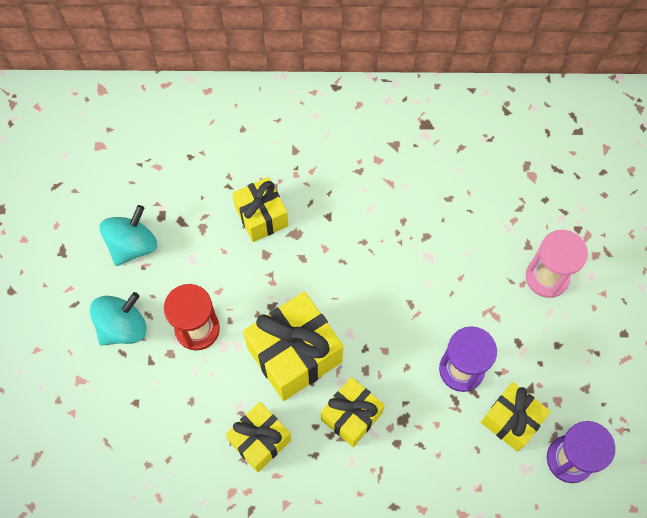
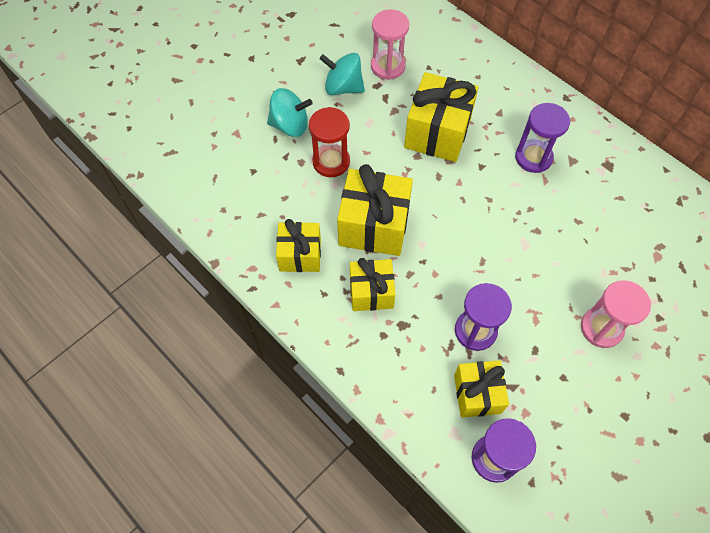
camera: 45 degrees right, 5 degrees down
turquoise spinning top [100,205,157,266] -> turquoise spinning top turned 150 degrees counterclockwise [319,53,365,95]
yellow gift [232,177,288,242] -> yellow gift [404,72,479,162], size x1.59
none -> pink hourglass [371,9,410,80]
none -> purple hourglass [515,103,570,173]

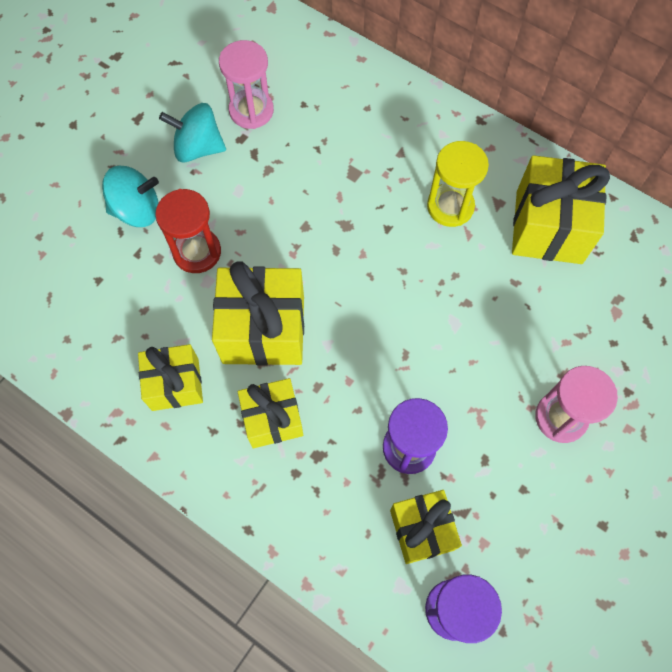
camera: 10 degrees left, 5 degrees up
yellow gift [404,72,479,162] -> yellow gift moved to [512,155,610,264]
purple hourglass [515,103,570,173] -> yellow hourglass [427,141,489,227]

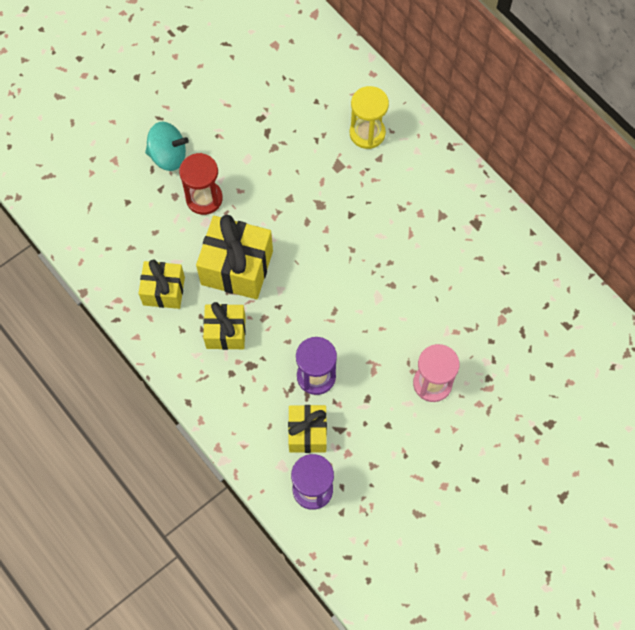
camera: 15 degrees right, 0 degrees up
turquoise spinning top [159,103,226,163] -> none
pink hourglass [219,40,274,129] -> none
yellow hourglass [427,141,489,227] -> yellow hourglass moved to [350,86,389,149]
yellow gift [512,155,610,264] -> none

